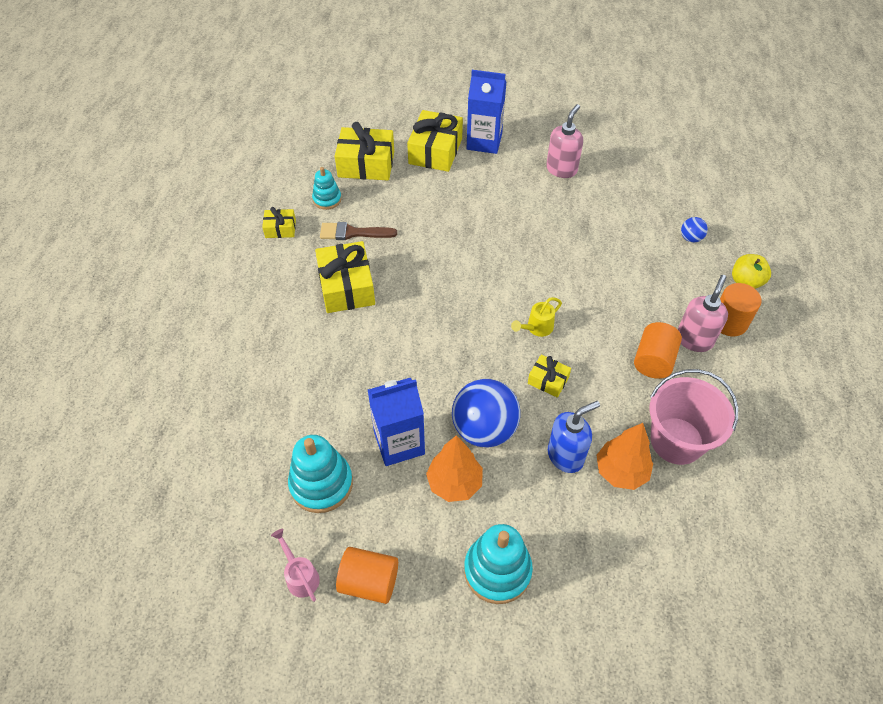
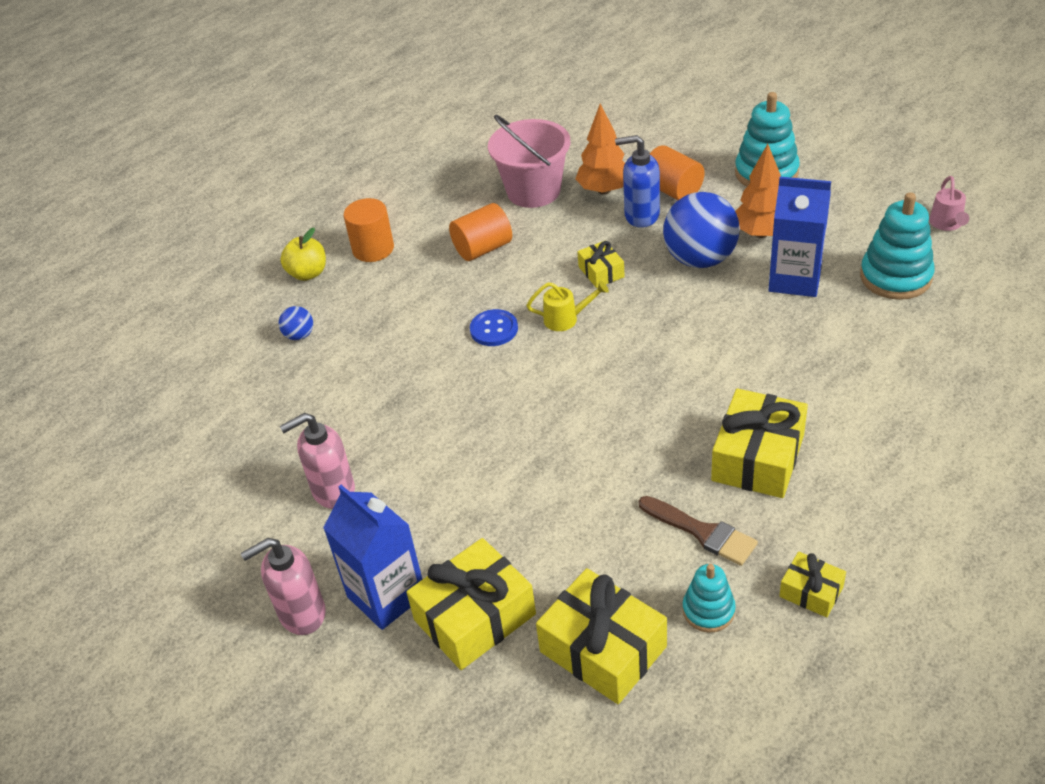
camera: 140 degrees left, 10 degrees down
orange cylinder [336,547,398,604] -> orange cylinder moved to [650,145,705,200]
pink soap dispenser [678,275,728,352] -> pink soap dispenser moved to [241,538,326,635]
none -> blue button [470,309,518,346]

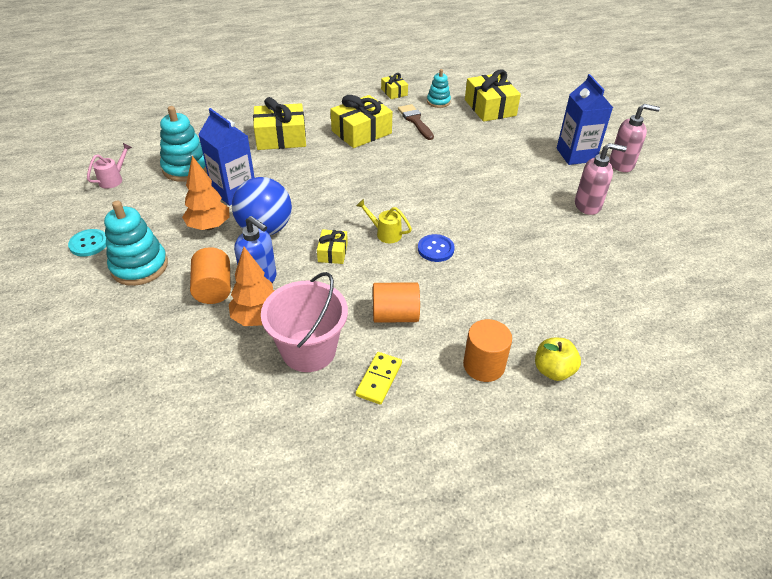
camera: 155 degrees left, 0 degrees up
blue ball [279,306,313,340] -> none
yellow gift [406,538,536,670] -> yellow gift moved to [253,97,306,150]
none -> turquoise button [68,229,106,257]
none -> yellow domino [356,352,402,405]

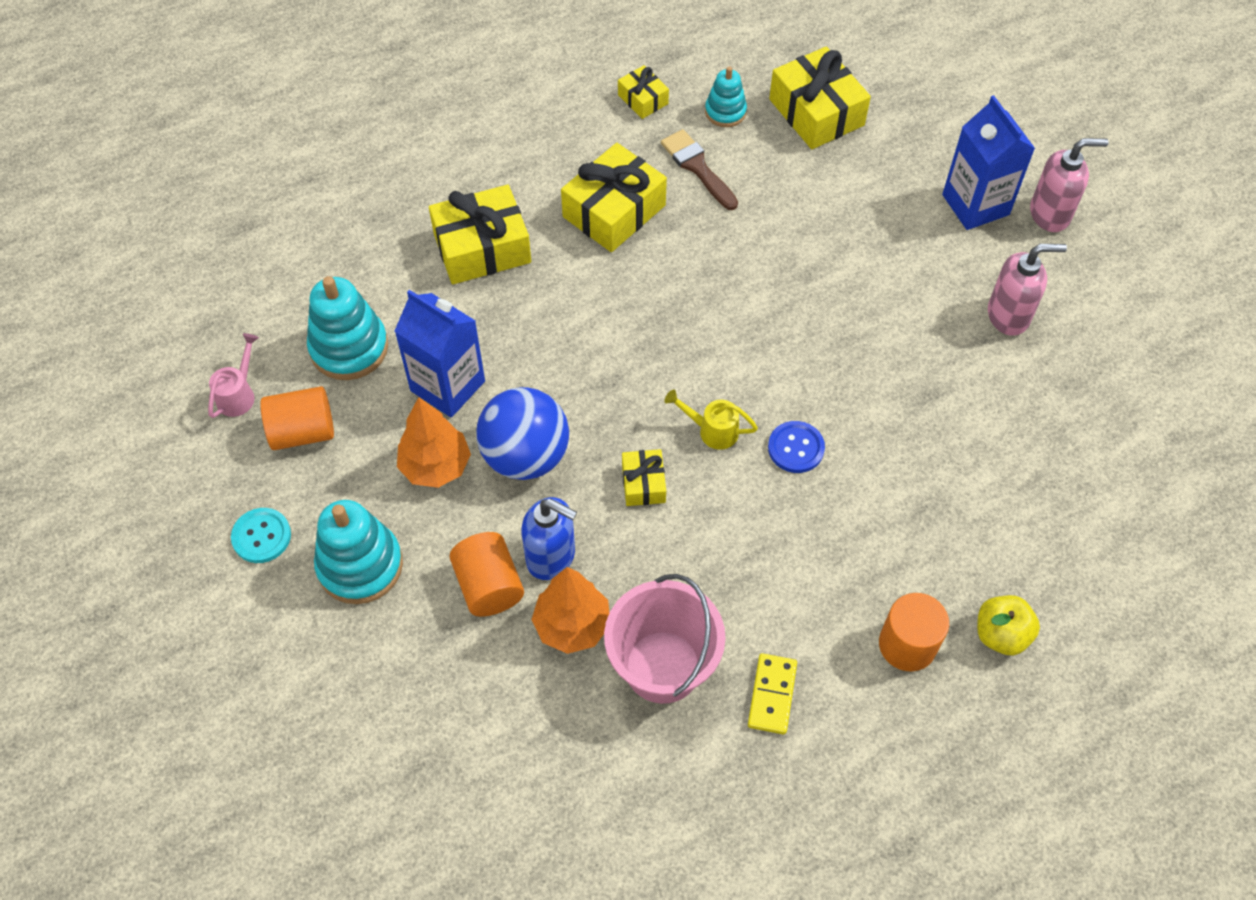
camera: 10 degrees left, 15 degrees up
orange cylinder [373,282,420,323] -> orange cylinder moved to [260,386,334,450]

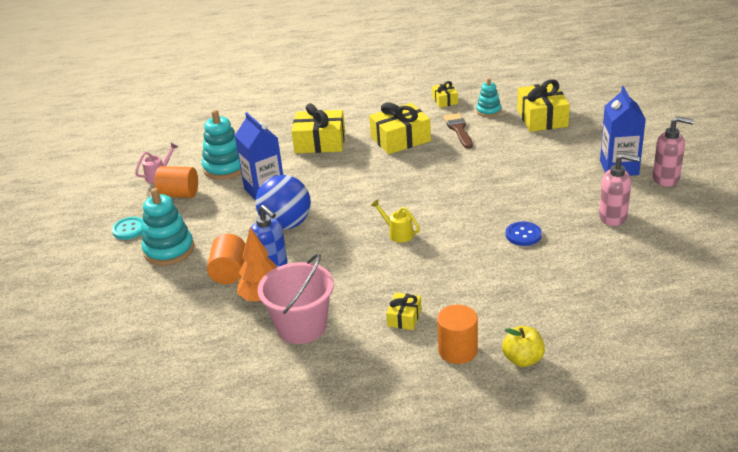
camera: 25 degrees right, 25 degrees down
orange tree [397,397,471,488] -> none
yellow gift [622,449,666,506] -> yellow gift moved to [386,292,422,330]
yellow domino [748,653,797,734] -> none
blue button [768,421,825,473] -> blue button moved to [506,221,542,246]

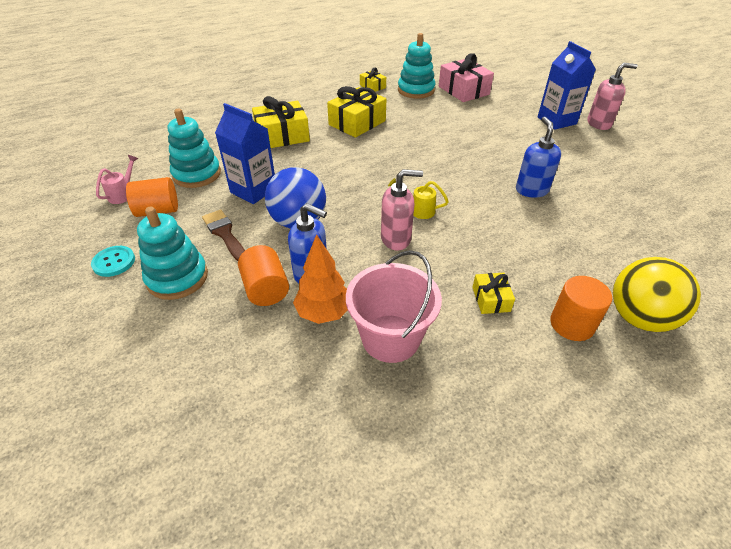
camera: 25 degrees left, 10 degrees up
brown brush [444,113,473,149] -> brown brush moved to [202,210,245,261]
turquoise stacking toy [476,78,501,117] -> turquoise stacking toy [398,33,435,99], size x1.70
yellow apple [502,326,545,367] -> yellow ball [613,257,701,332]
blue button [506,221,542,246] -> blue soap dispenser [516,117,561,198]
yellow gift [517,79,570,132] -> pink gift [439,53,494,102]
pink soap dispenser [599,153,640,226] -> pink soap dispenser moved to [381,169,423,250]

